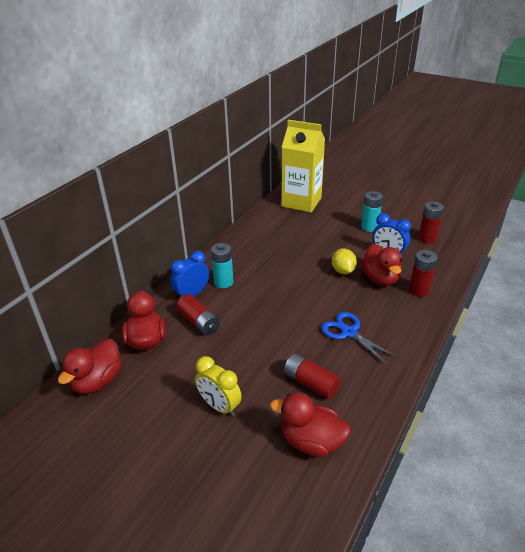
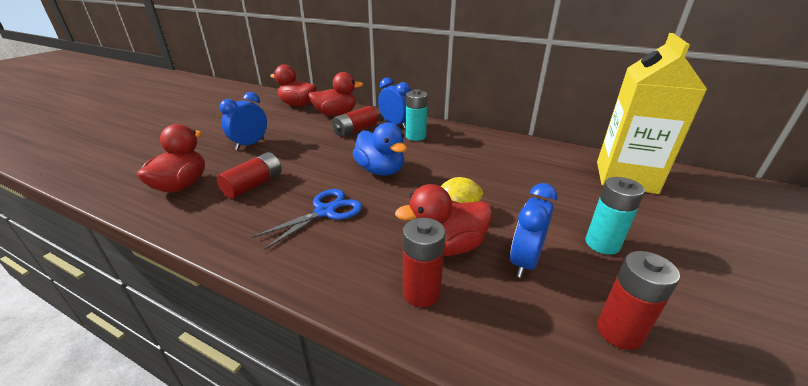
camera: 85 degrees right, 5 degrees down
yellow clock [195,356,242,416] -> blue clock [219,92,267,150]
none -> blue duck [353,123,407,176]

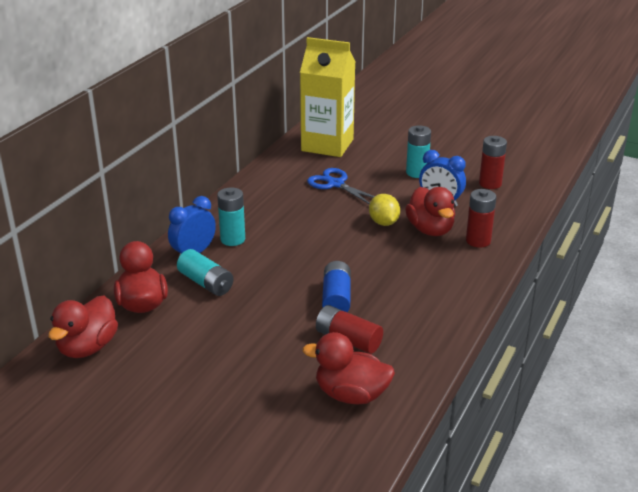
camera: 90 degrees left, 0 degrees up
blue clock [219,92,267,150] -> none
blue scissors [251,189,362,250] -> blue scissors moved to [307,168,375,204]
red battery [332,106,378,137] -> turquoise battery [177,249,233,296]
blue duck [353,123,407,176] -> none
none -> blue battery [322,261,351,312]

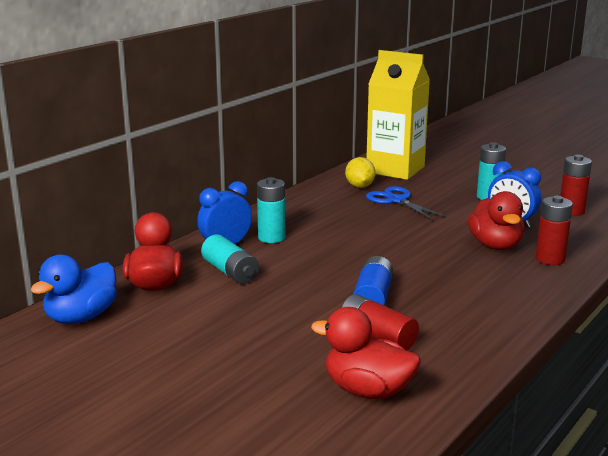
camera: 10 degrees right, 10 degrees down
red duck [48,295,118,358] -> blue duck [31,255,117,324]
yellow lemon [369,194,400,226] -> yellow lemon moved to [345,157,376,188]

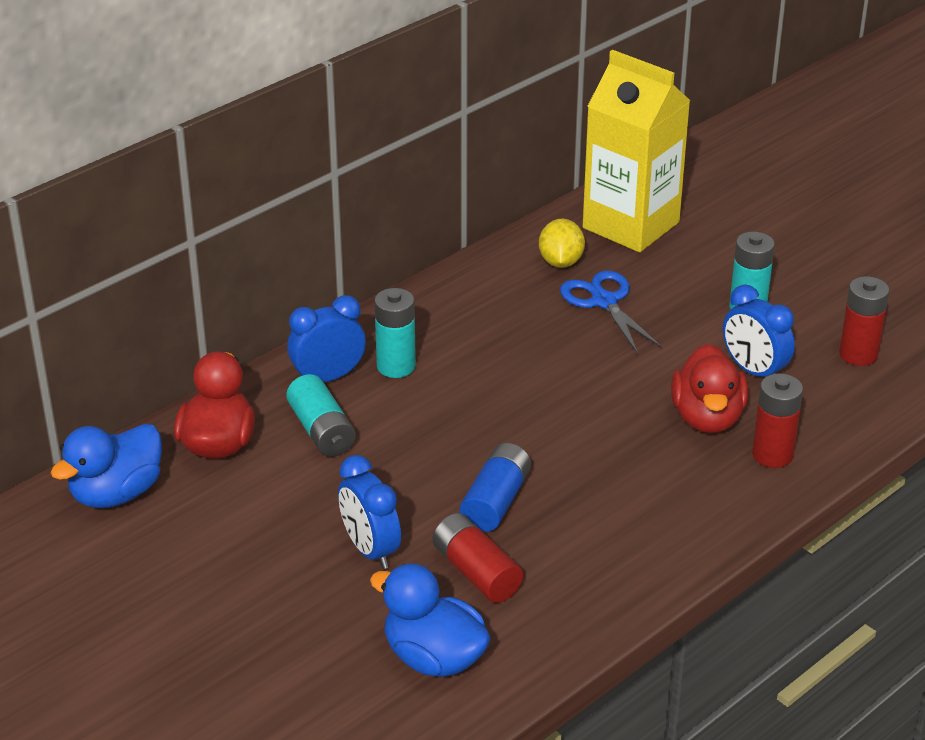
camera: 10 degrees right, 15 degrees up
red duck [311,307,421,399] -> blue duck [370,564,491,677]
none -> blue clock [338,455,401,569]

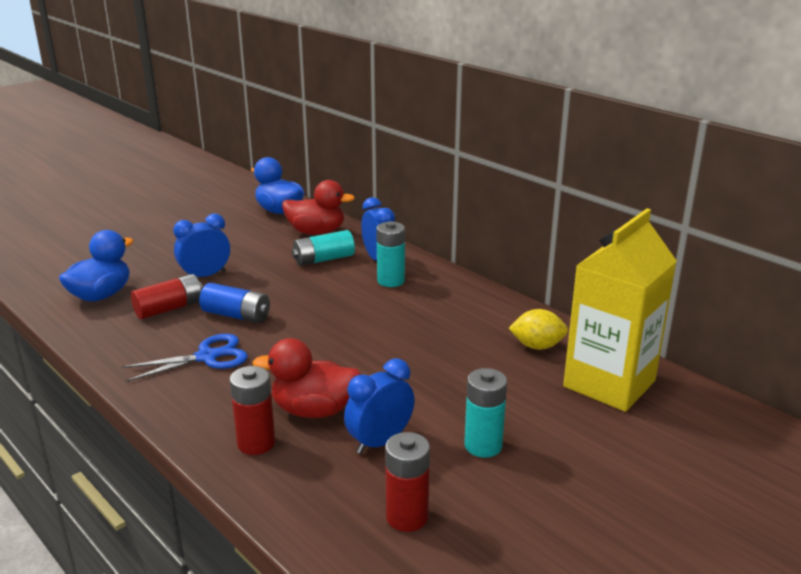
camera: 90 degrees right, 10 degrees down
blue scissors [560,271,663,354] -> blue scissors moved to [122,334,248,382]

